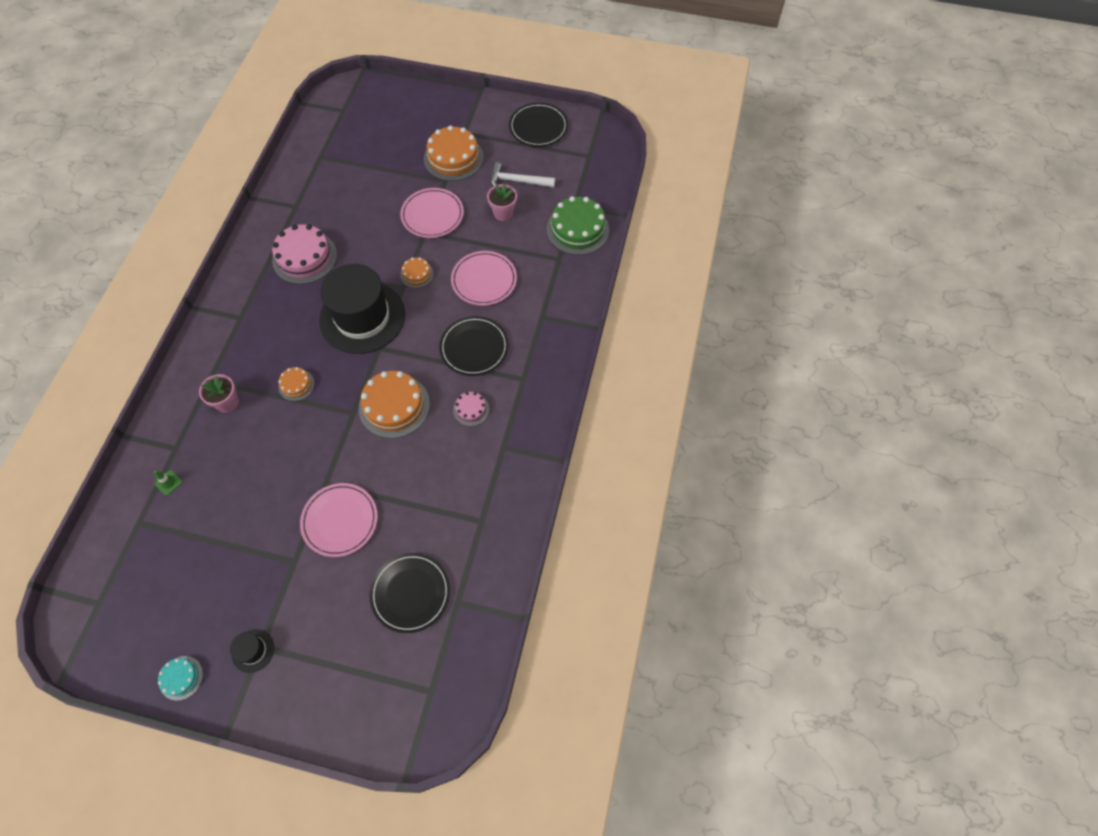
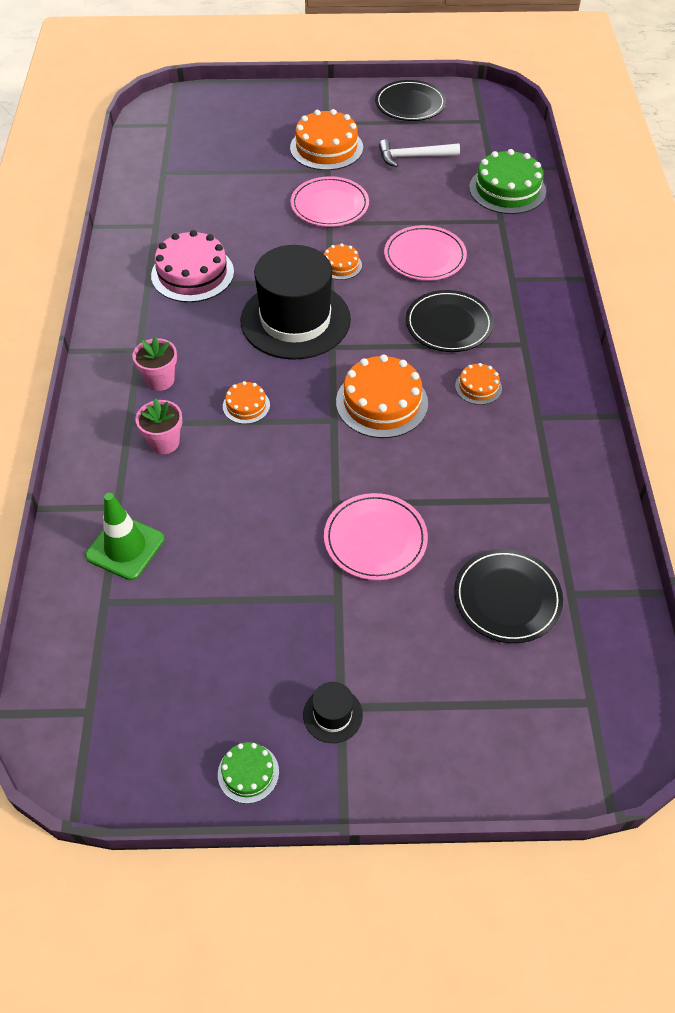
camera: 15 degrees left, 10 degrees down
green traffic cone [154,470,182,496] -> green traffic cone [85,493,165,580], size x2.13
turquoise cake [158,656,203,701] -> green cake [218,742,279,804]
pink cake [453,392,489,426] -> orange cake [455,363,502,405]
pink flower pot [487,184,517,221] -> pink flower pot moved to [132,336,177,391]

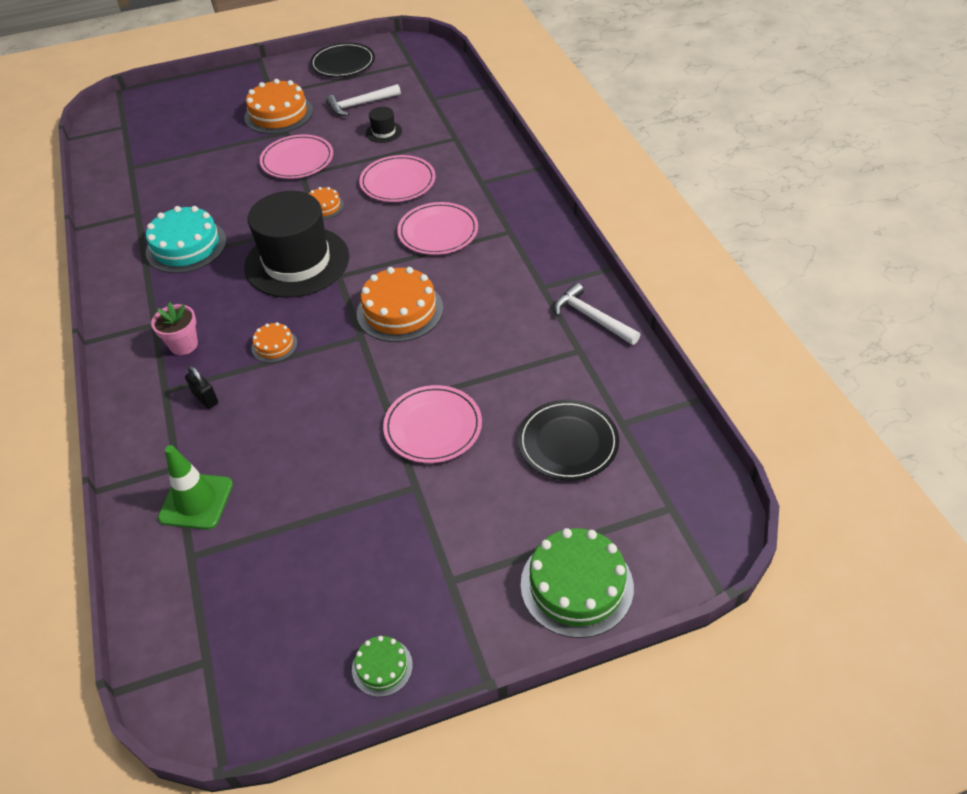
camera: 15 degrees left, 5 degrees down
pink flower pot [135,398,182,454] -> black padlock [185,366,218,409]
pink cake [151,230,234,302] -> turquoise cake [146,206,227,273]
black hat [303,682,363,743] -> black hat moved to [366,107,402,143]
black plate [406,290,493,352] -> pink plate [397,202,478,255]
orange cake [455,363,502,405] -> none
green cake [469,149,546,214] -> green cake moved to [521,528,634,638]
none -> white hammer [554,282,640,345]

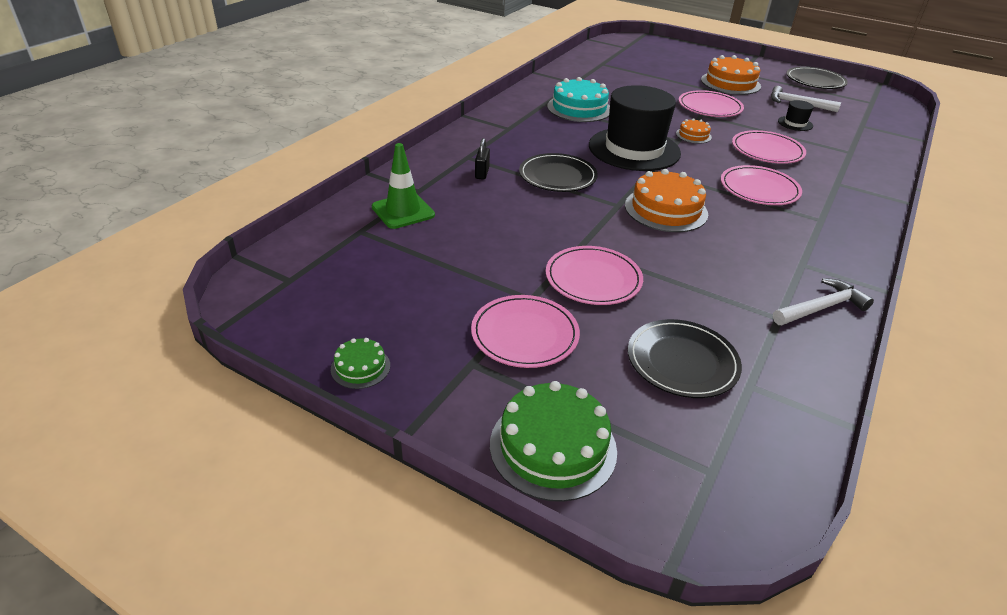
camera: 45 degrees right, 10 degrees down
pink flower pot [151,302,198,355] -> none
orange cake [252,322,297,363] -> black plate [519,153,598,192]
white hammer [554,282,640,345] -> white hammer turned 60 degrees clockwise [773,278,874,325]
none -> pink plate [471,295,580,368]

